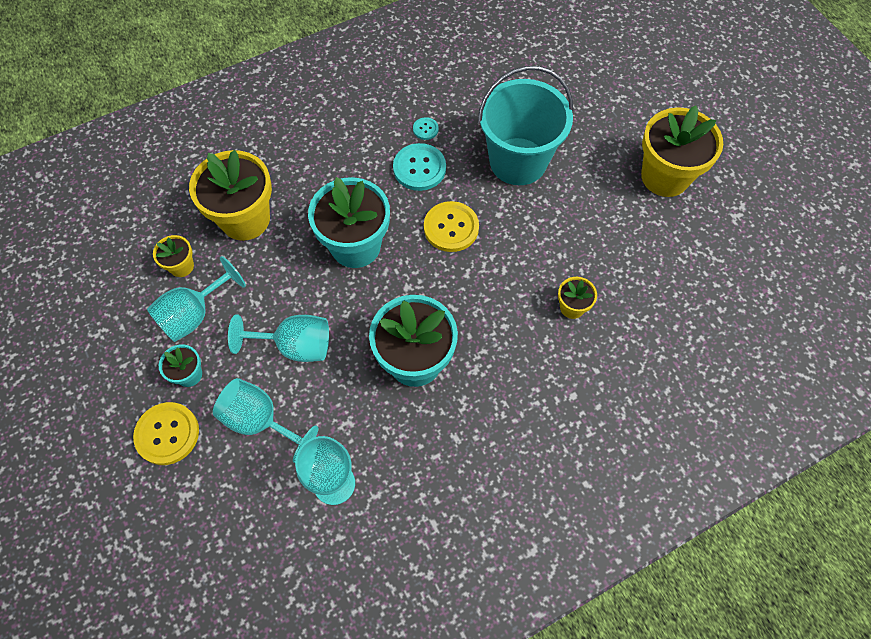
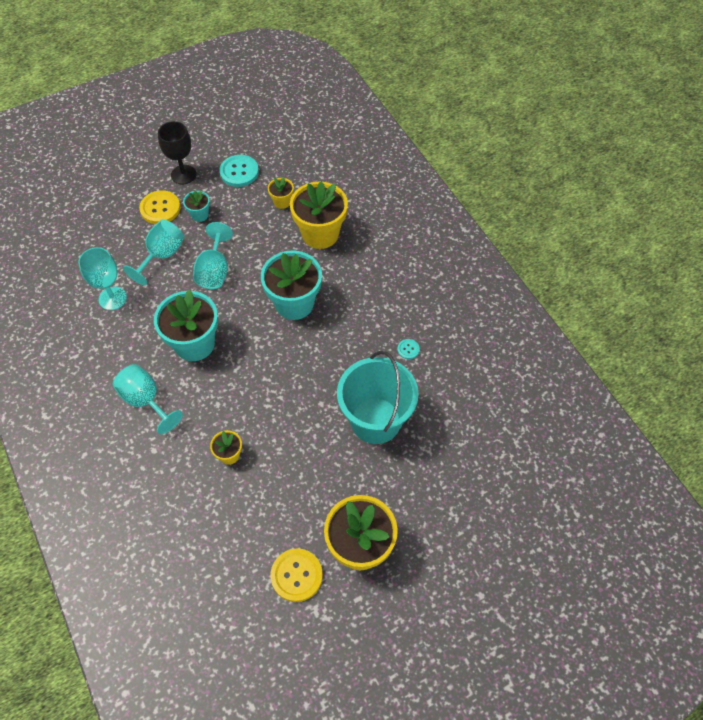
camera: 90 degrees right, 5 degrees down
turquoise goblet [147,256,246,342] -> turquoise goblet moved to [112,364,183,434]
turquoise button [393,143,446,191] -> turquoise button moved to [219,155,259,187]
yellow button [424,201,479,252] -> yellow button moved to [270,549,323,602]
none -> black goblet [158,121,196,185]

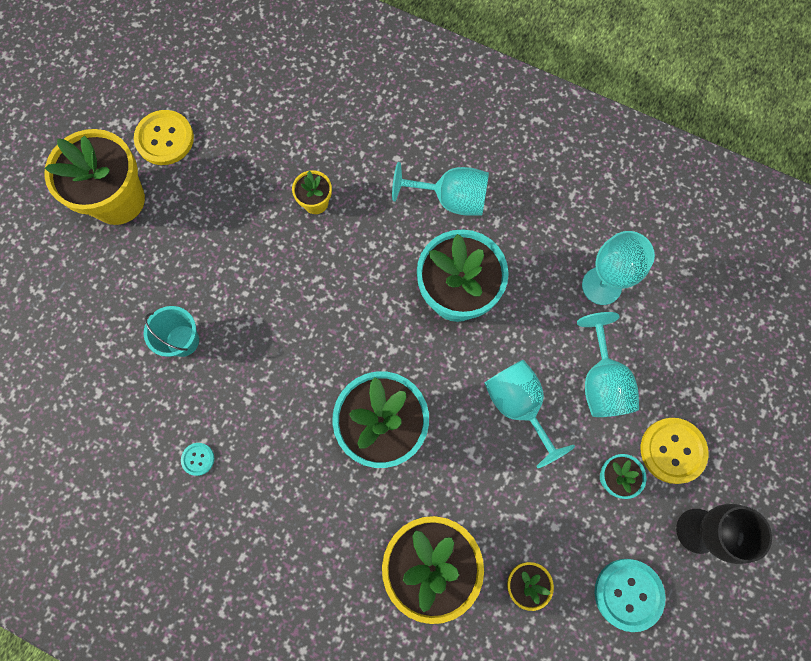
camera: 145 degrees right, 15 degrees up
turquoise bucket [337,351,419,444] -> turquoise bucket [144,306,199,357], size x0.49

